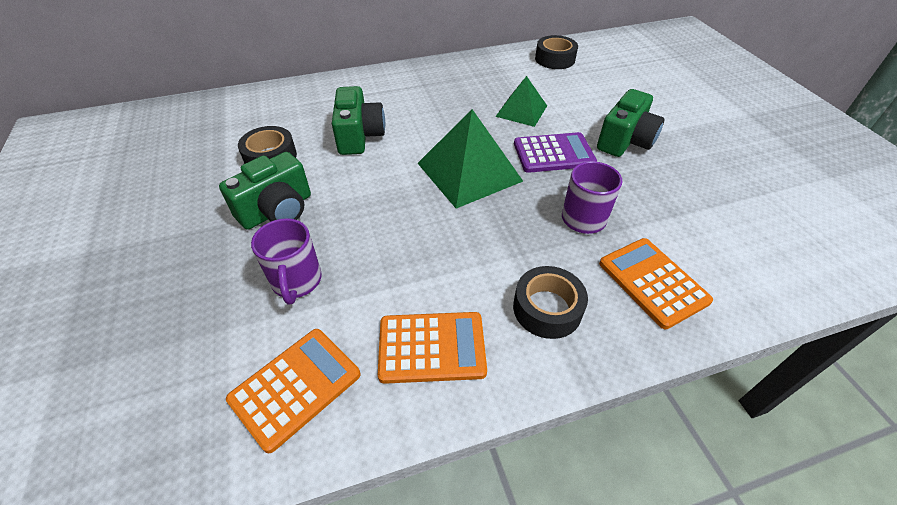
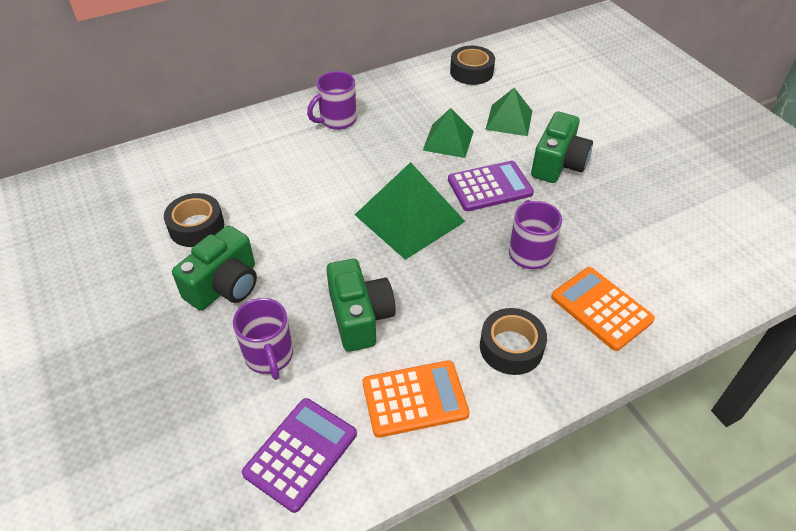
camera: 10 degrees left, 0 degrees up
orange calculator [226,329,361,453] -> purple calculator [242,398,357,513]
green camera [332,86,385,155] -> green camera moved to [326,259,396,352]
none -> purple mug [307,71,357,130]
none -> green pyramid [485,88,532,136]

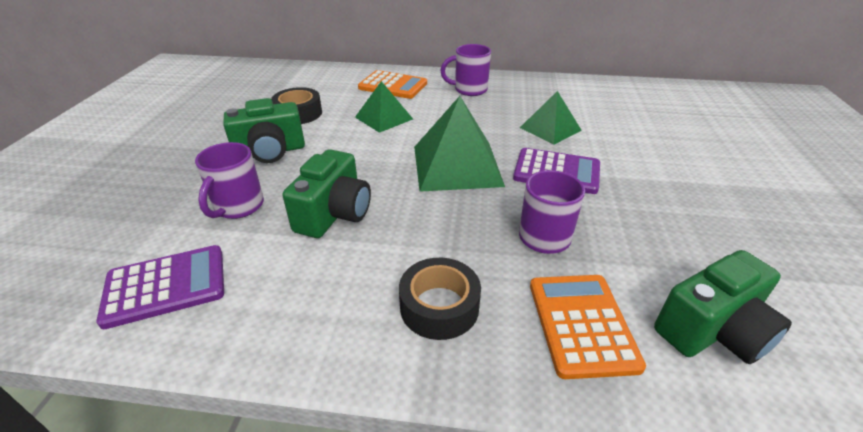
camera: 35 degrees right, 10 degrees down
orange calculator [363,360,470,438] -> orange calculator moved to [358,70,427,99]
black tape [450,46,495,85] -> none
green pyramid [485,88,532,136] -> green pyramid moved to [355,81,413,133]
green camera [531,112,593,183] -> green camera moved to [654,250,792,364]

